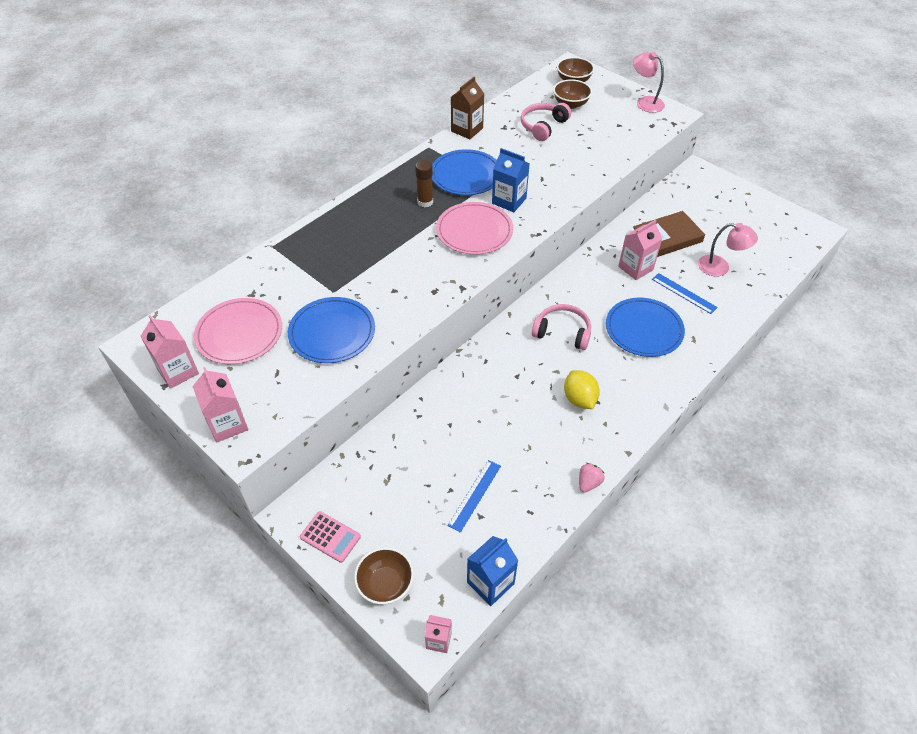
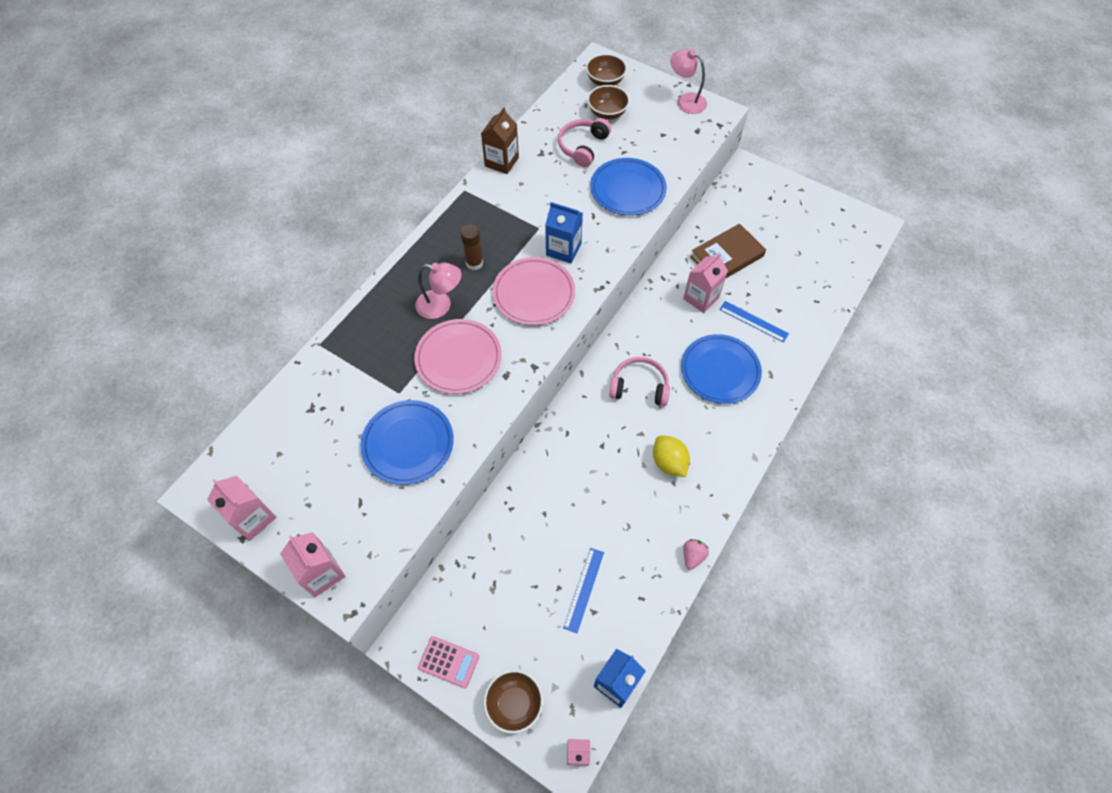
camera: 10 degrees left, 10 degrees up
pink plate [194,298,282,364] -> pink plate moved to [414,319,502,394]
blue plate [432,149,497,195] -> blue plate moved to [590,158,667,216]
pink lamp [698,223,758,277] -> pink lamp moved to [415,263,462,319]

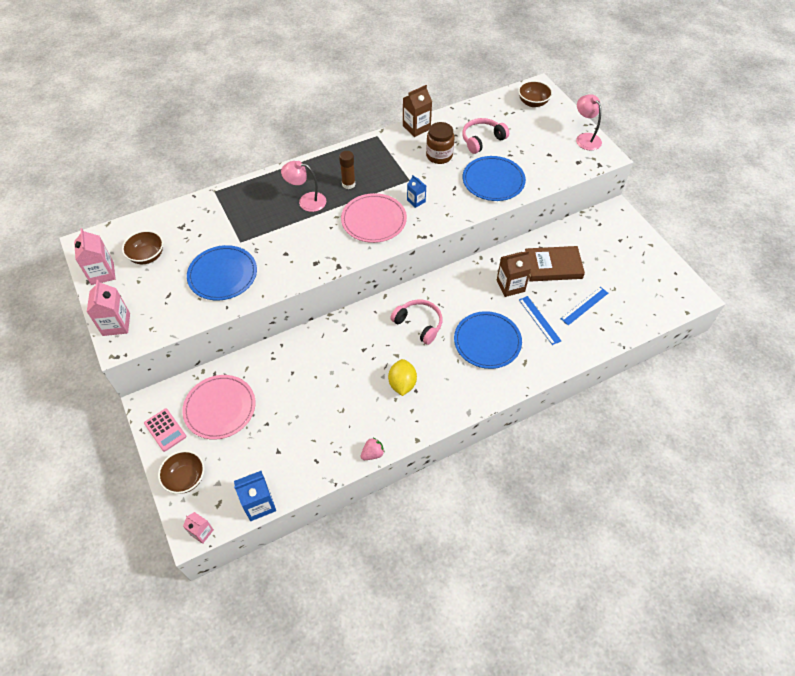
camera: 30 degrees right, 5 degrees down
pink plate [414,319,502,394] -> pink plate moved to [182,375,255,440]
pink lamp [415,263,462,319] -> pink lamp turned 150 degrees clockwise [281,161,326,212]
blue carton [545,202,583,263] -> blue carton [407,175,426,208], size x0.61
blue ruler [563,548,604,633] -> blue ruler moved to [561,287,608,325]
brown bowl [587,85,630,120] -> brown bowl moved to [122,230,163,264]
pink carton [683,253,728,313] -> brown carton [497,251,531,297]
none -> brown jar [426,122,455,164]

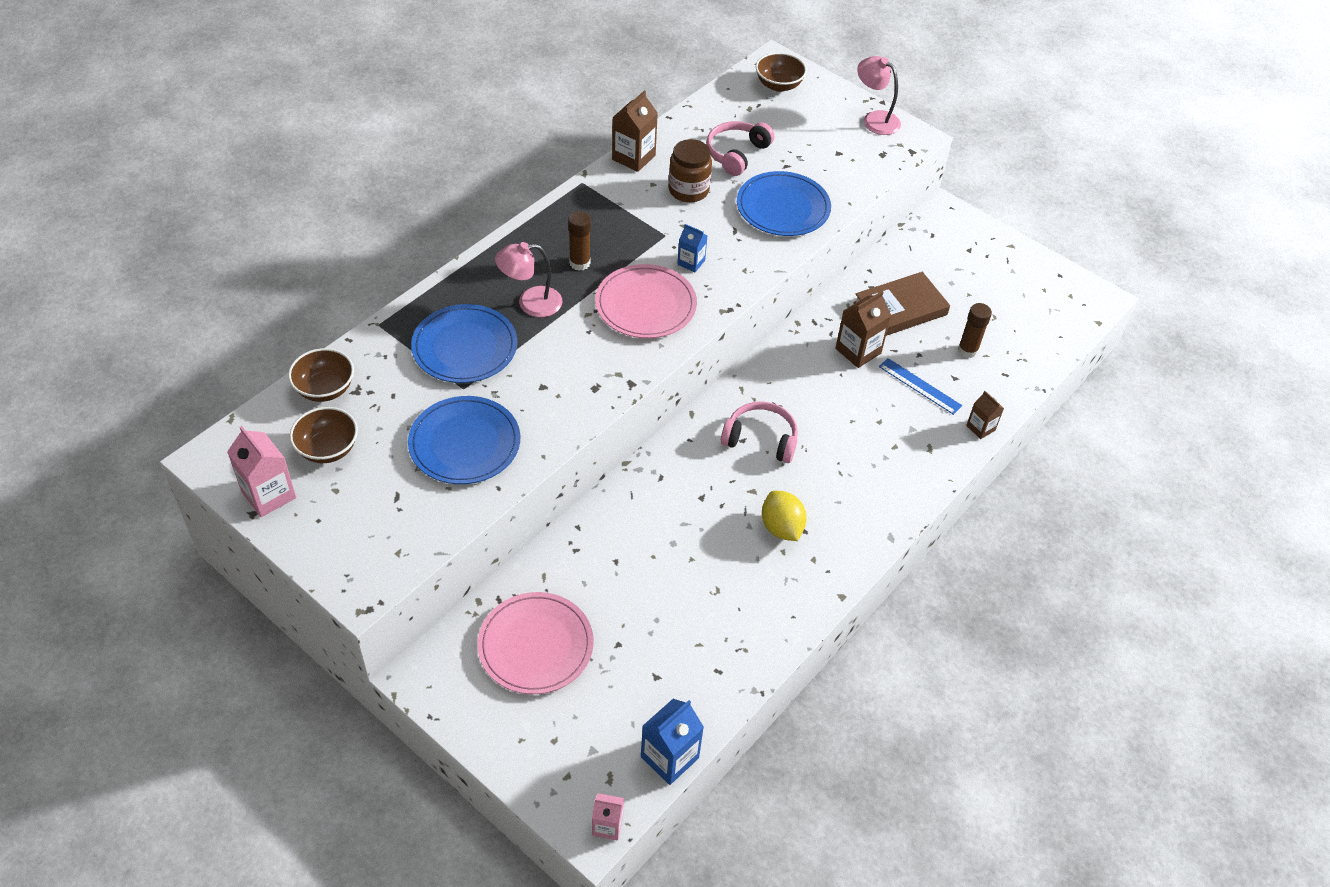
camera: 25 degrees left, 5 degrees down
pink carton [87,280,130,336] -> none
pink calculator [144,409,186,452] -> none
brown bowl [158,450,205,494] -> brown bowl moved to [288,348,354,402]
pink strawberry [361,437,385,460] -> none
blue plate [454,311,522,369] -> blue plate moved to [411,304,517,383]
blue ruler [561,287,608,325] -> brown glue stick [958,303,992,358]
none -> brown carton [966,391,1004,439]

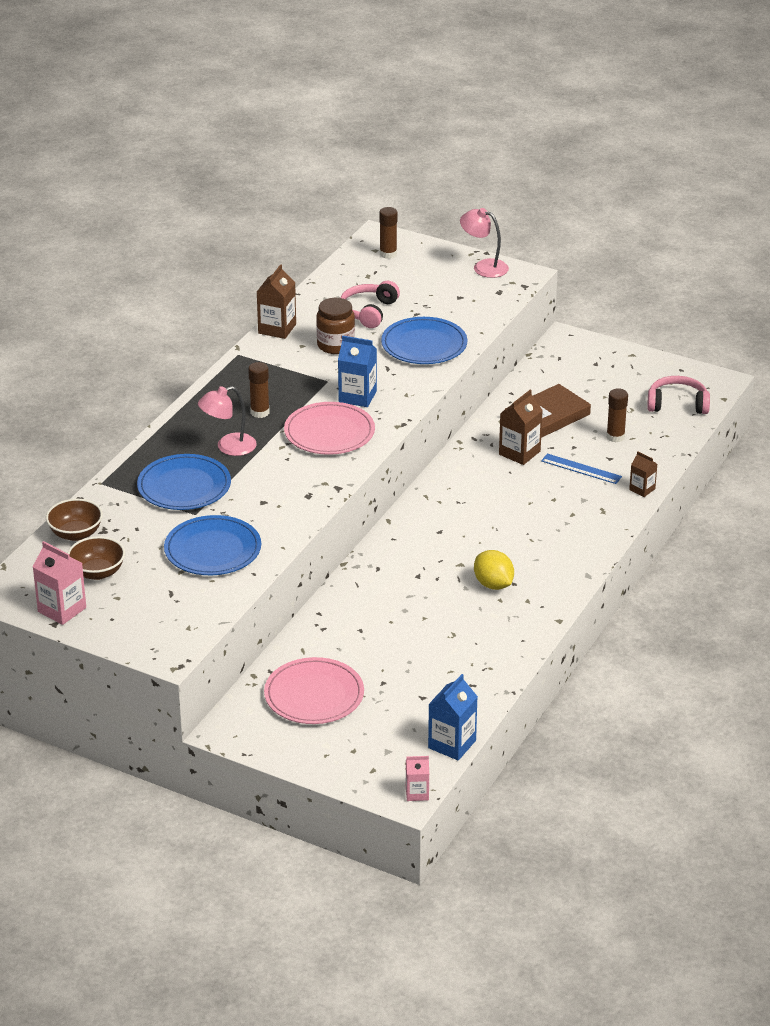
camera: 10 degrees left, 15 degrees down
blue carton [677,224,708,272] -> blue carton [338,336,377,407], size x1.65
pink headphones [721,402,798,463] -> pink headphones moved to [647,376,710,414]
brown bowl [756,52,807,92] -> brown glue stick [379,207,398,259]

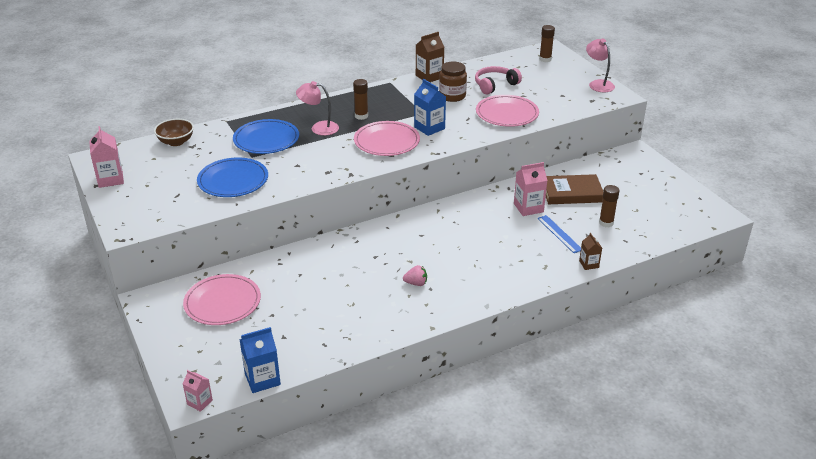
camera: 35 degrees right, 0 degrees up
brown bowl [68,536,125,580] -> none
blue plate [381,317,467,364] -> pink plate [476,95,539,127]
yellow lemon [474,550,514,590] -> pink strawberry [403,265,427,286]
brown carton [499,390,543,465] -> pink carton [514,162,548,216]
pink headphones [647,376,710,414] -> none

